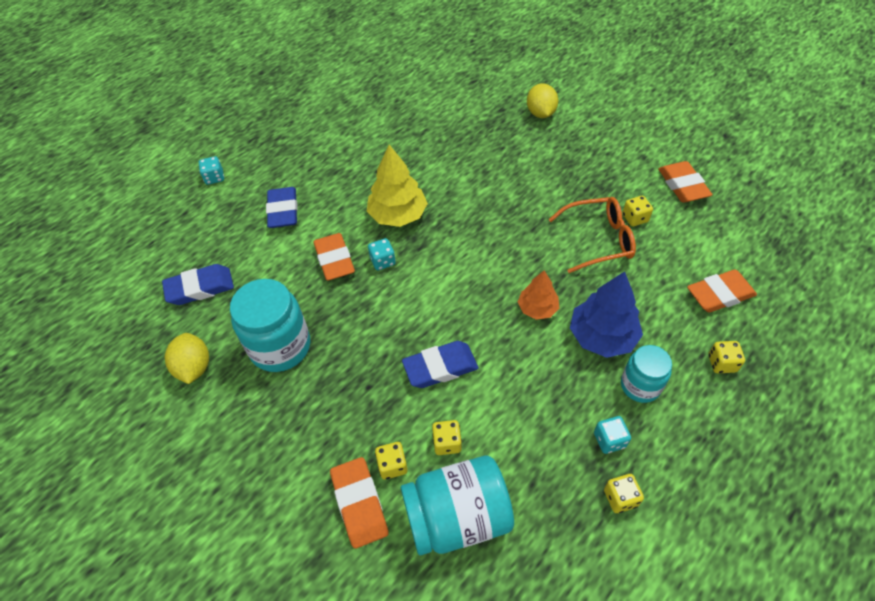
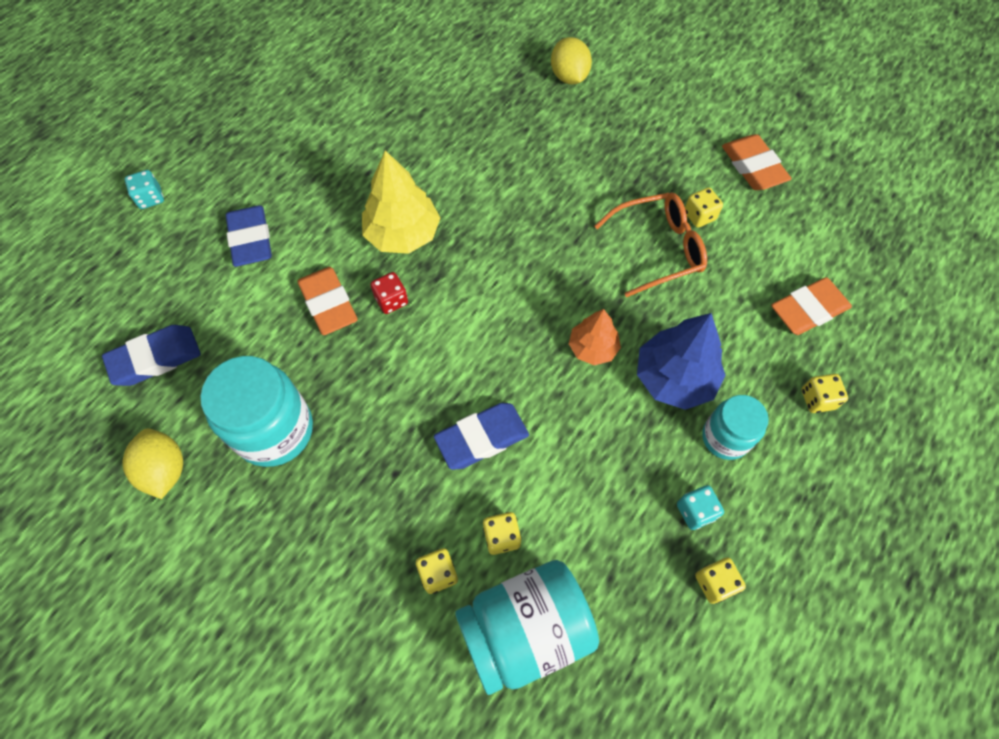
camera: 10 degrees left, 10 degrees up
orange eraser [330,457,389,549] -> none
turquoise dice [368,238,396,270] -> red dice [370,272,408,314]

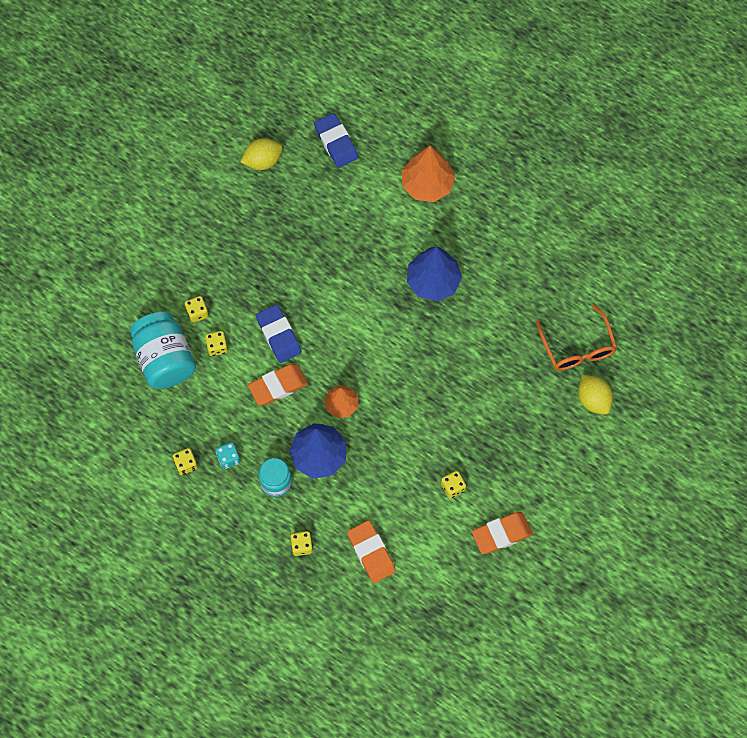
camera: 90 degrees right, 5 degrees up
turquoise dice [125,170,164,209] -> none
turquoise jar [200,356,313,467] -> none
blue eraser [226,206,272,267] -> orange tree [402,146,455,202]
orange eraser [298,267,358,335] -> orange eraser moved to [248,364,308,405]
yellow tree [362,150,440,254] -> blue tree [407,247,462,301]
red dice [370,272,408,314] -> none
yellow lemon [551,37,592,85] -> yellow lemon turned 75 degrees clockwise [578,375,613,415]
orange glasses [594,193,707,297] -> orange glasses moved to [536,305,617,370]

